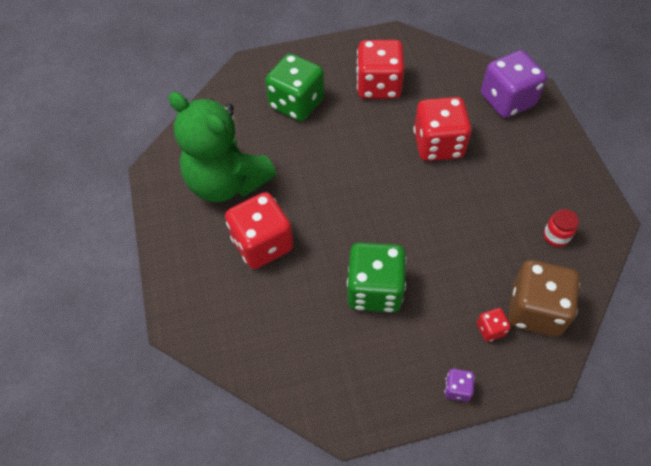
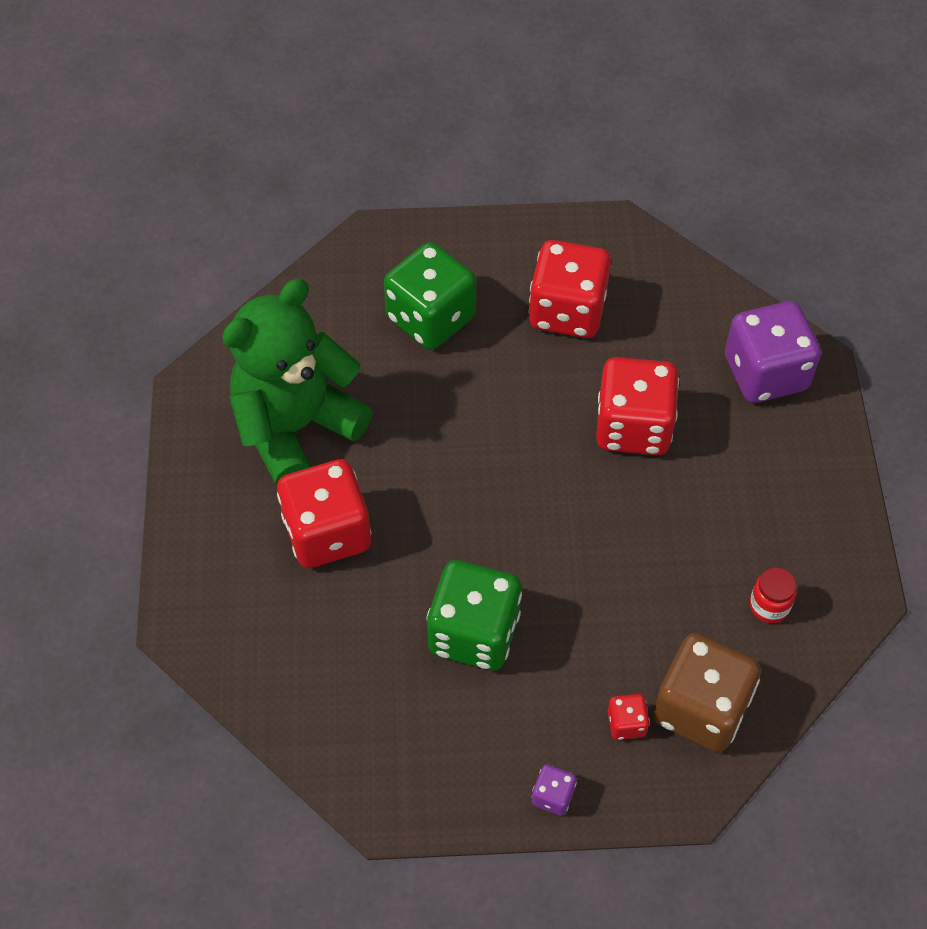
camera: 10 degrees right, 0 degrees up
green teddy bear [168,92,276,202] -> green teddy bear turned 90 degrees clockwise [222,279,372,484]

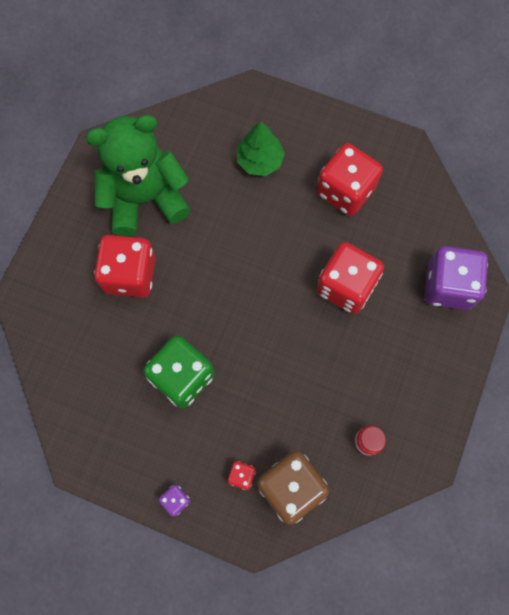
camera: 25 degrees right, 15 degrees up
green dice [384,242,476,350] -> green tree [237,122,285,176]

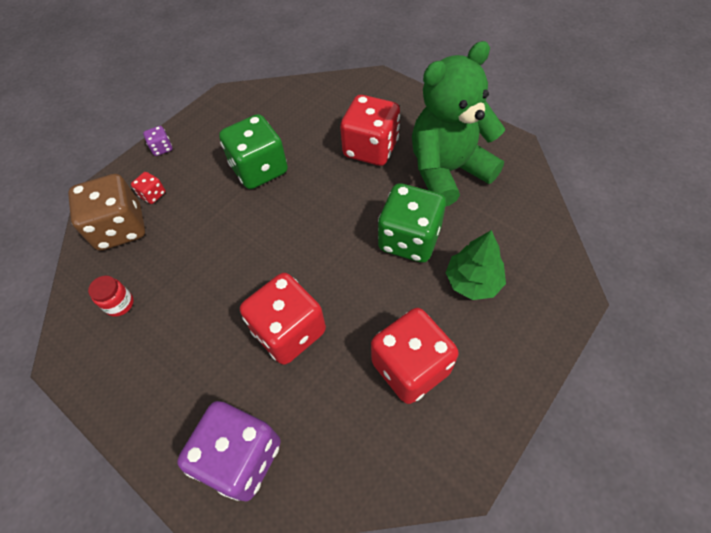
camera: 110 degrees right, 15 degrees down
green teddy bear [85,115,191,236] -> green teddy bear turned 120 degrees counterclockwise [412,41,505,207]
none -> green dice [378,183,446,263]

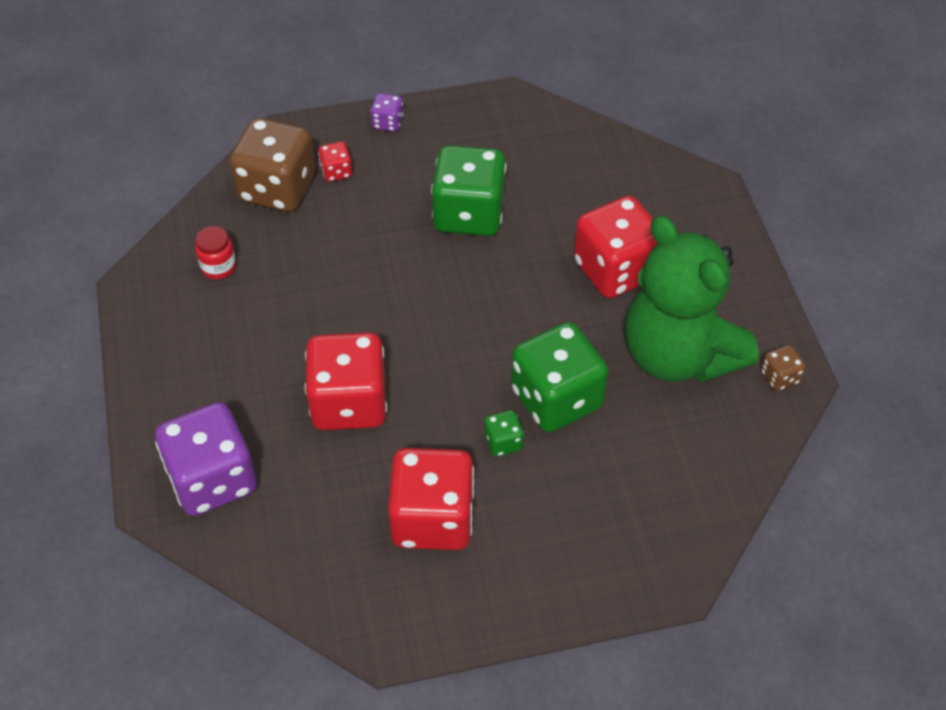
camera: 35 degrees right, 5 degrees down
green teddy bear [412,41,505,207] -> green teddy bear turned 135 degrees counterclockwise [625,215,759,383]
green tree [445,230,506,300] -> none
none -> green dice [484,410,524,457]
none -> brown dice [761,345,806,391]

